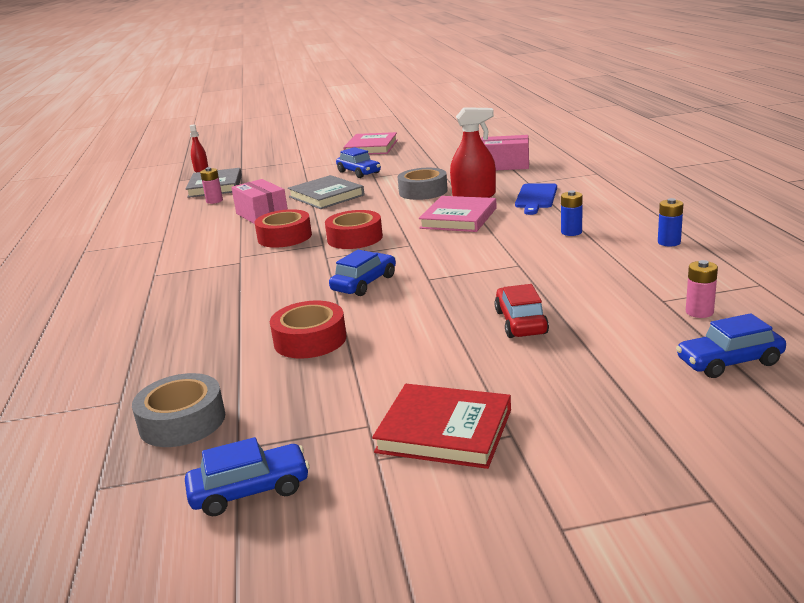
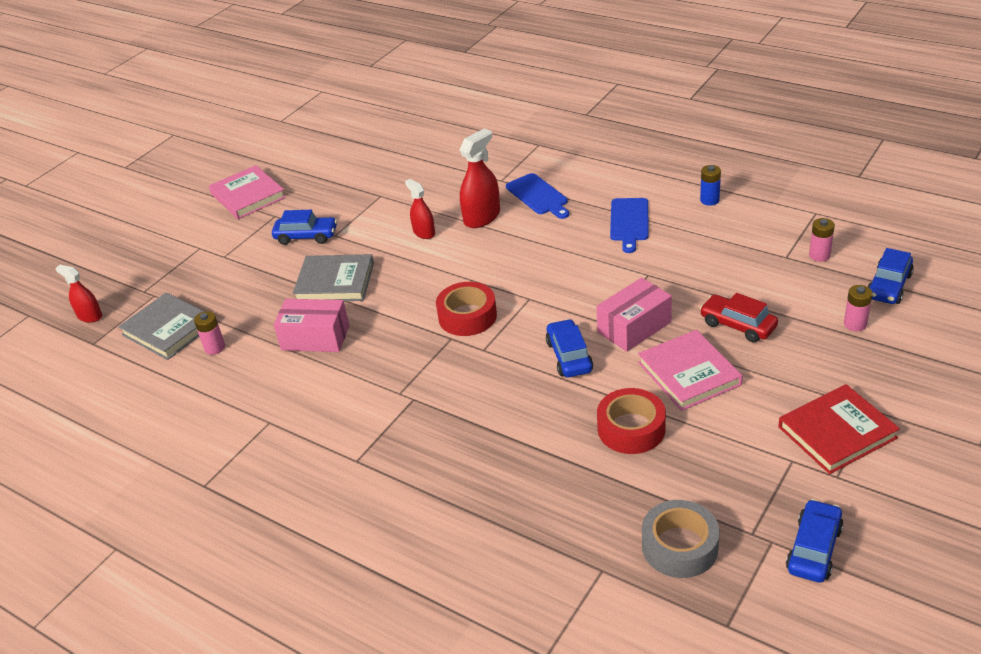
camera: 45 degrees left, 15 degrees up
red tape [255,209,312,248] -> none
grey tape [398,168,448,200] -> red spray bottle [405,179,435,239]
pink book [419,196,497,232] -> pink book moved to [638,330,743,411]
pink box [481,135,529,170] -> pink box moved to [596,278,672,352]
blue battery [561,190,583,236] -> blue cutting board [610,198,649,253]
none -> pink battery [844,285,873,331]

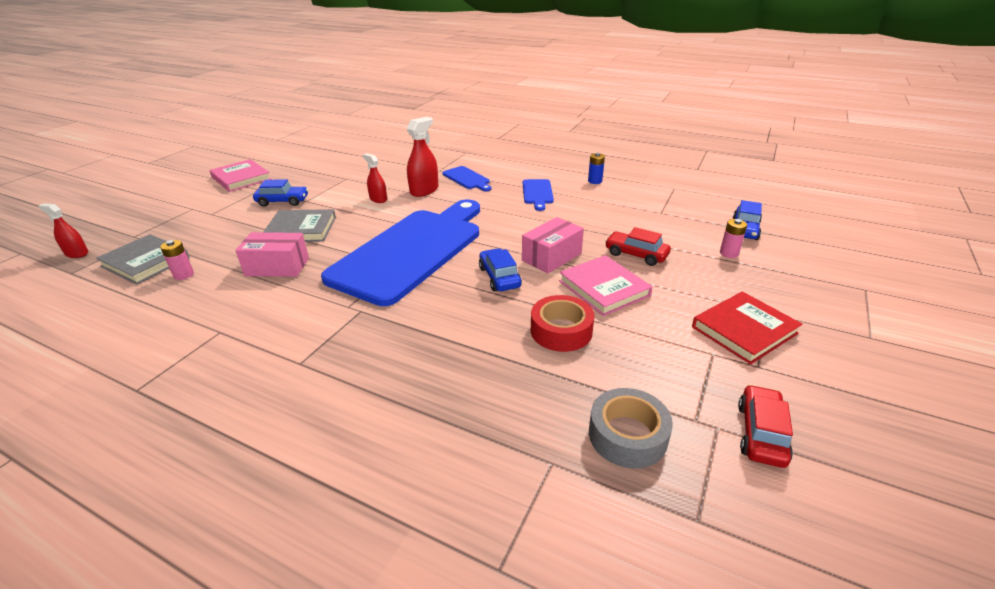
camera: 10 degrees left, 5 degrees down
red tape [436,282,497,336] -> blue cutting board [321,199,480,306]
blue car [786,499,844,583] -> red car [738,384,793,468]
pink battery [809,218,835,262] -> none

